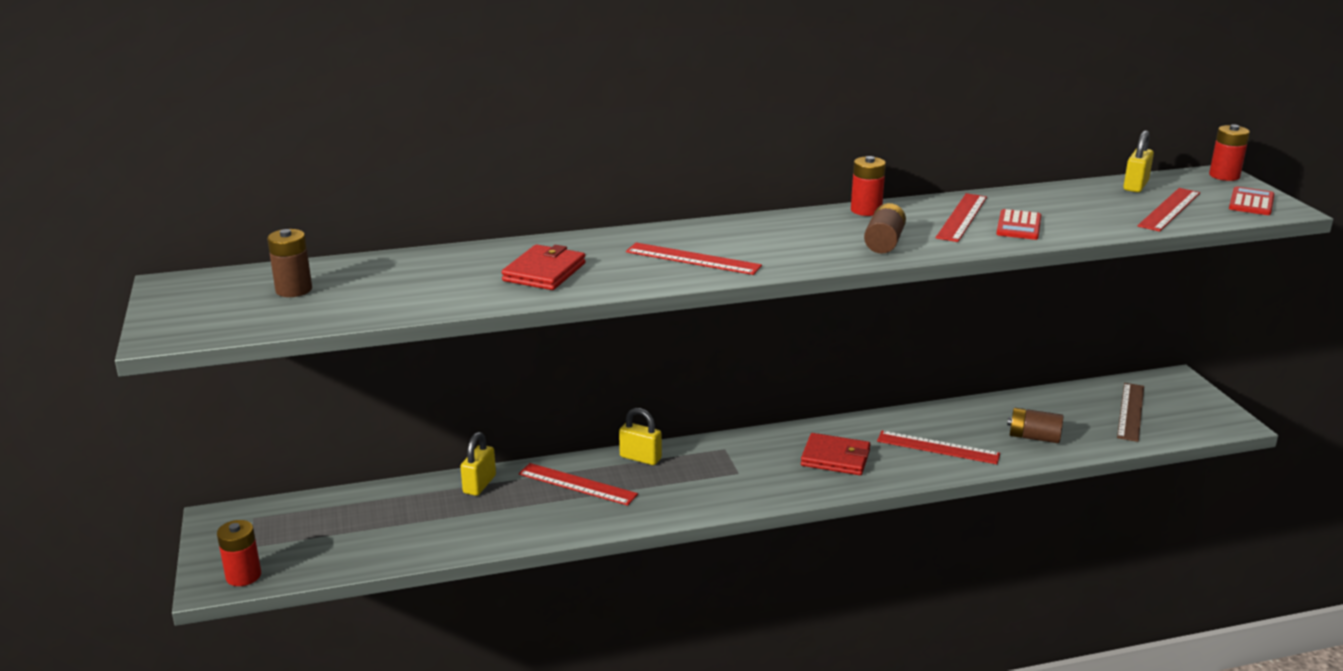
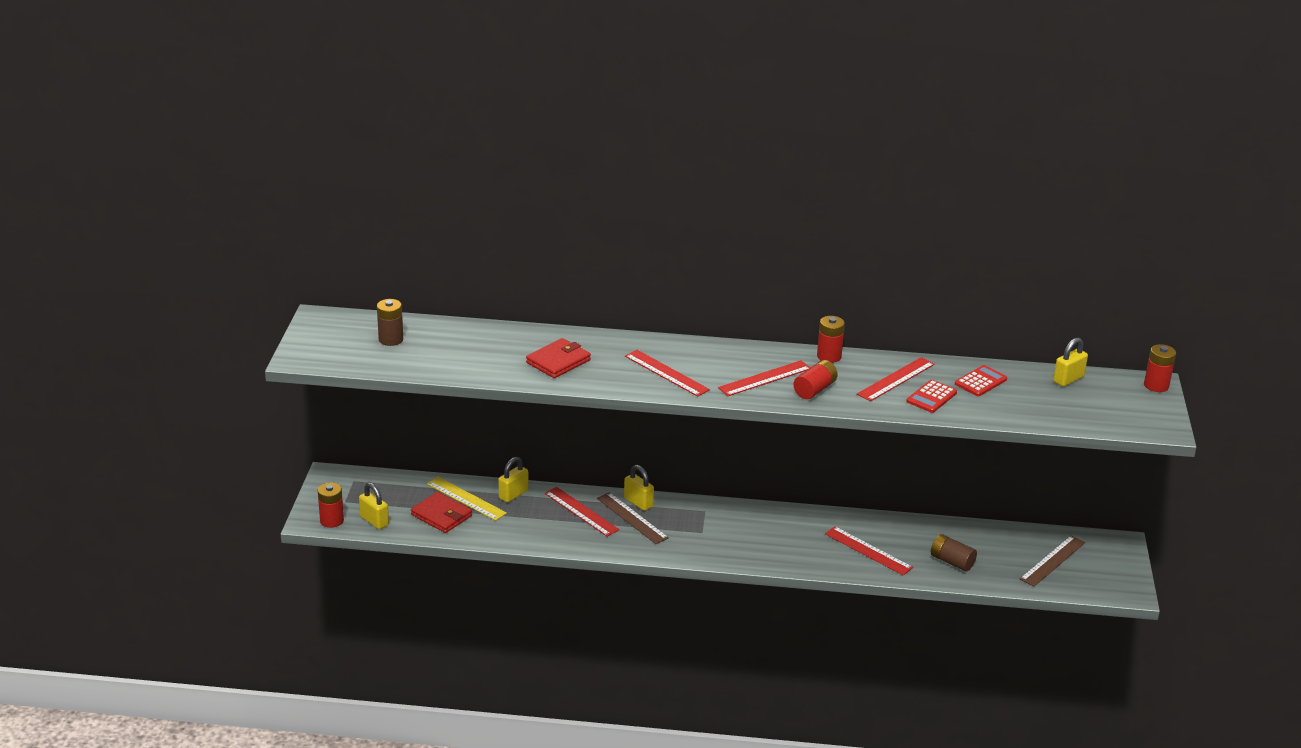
camera: 20 degrees right, 5 degrees up
red wallet [801,433,871,475] -> red wallet moved to [411,492,472,533]
brown battery [864,203,906,254] -> red battery [793,360,838,399]
red ruler [1138,188,1200,232] -> red ruler moved to [718,360,810,396]
red calculator [1229,186,1274,215] -> red calculator moved to [955,365,1007,396]
none -> yellow padlock [359,483,389,529]
none -> yellow ruler [427,477,507,521]
none -> brown ruler [597,492,669,544]

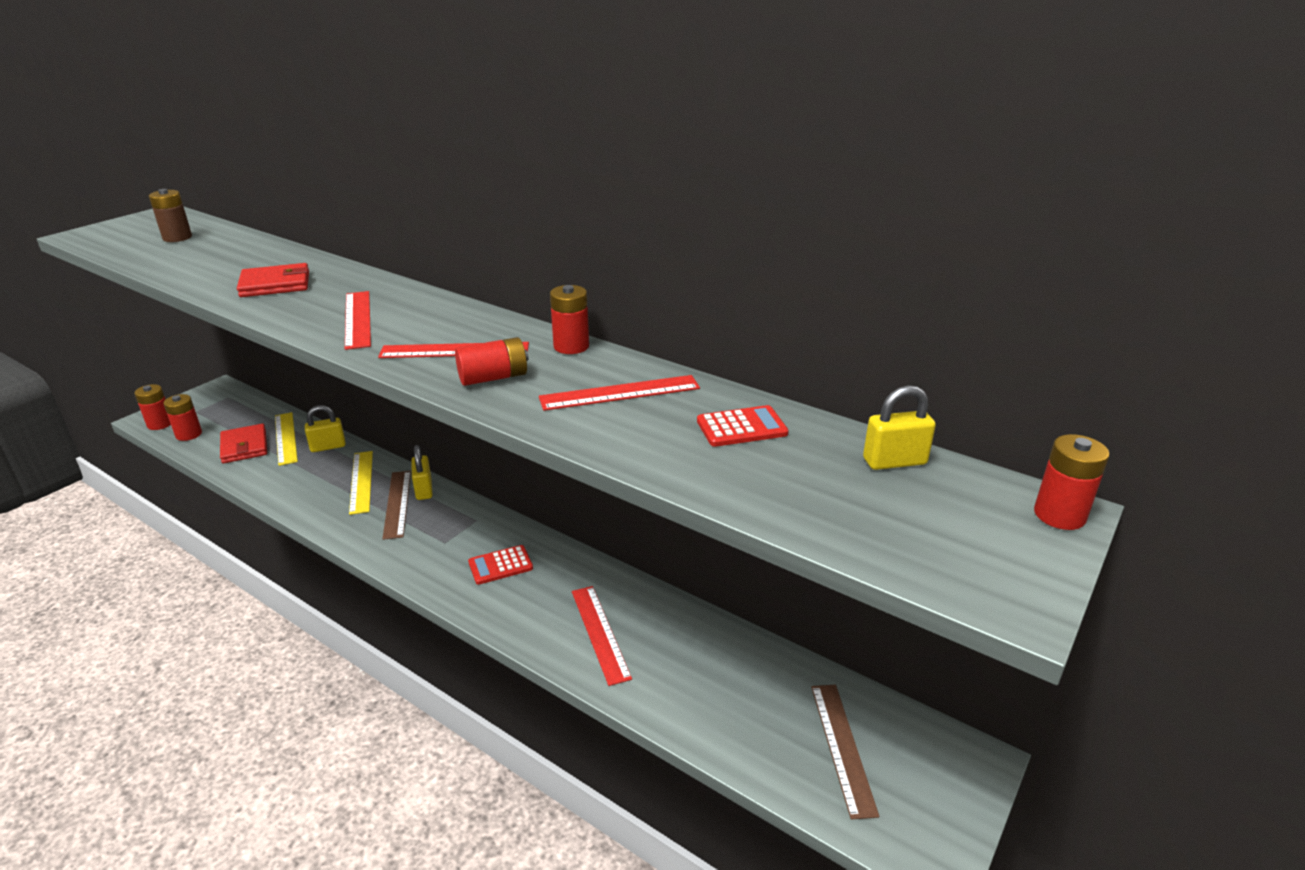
camera: 30 degrees right, 0 degrees up
yellow padlock [359,483,389,529] -> red battery [163,394,202,441]
red ruler [545,487,619,537] -> yellow ruler [349,451,373,515]
red calculator [906,380,957,413] -> red calculator moved to [468,545,533,585]
brown battery [931,534,977,571] -> none
brown ruler [1020,536,1085,586] -> brown ruler turned 75 degrees counterclockwise [811,685,879,820]

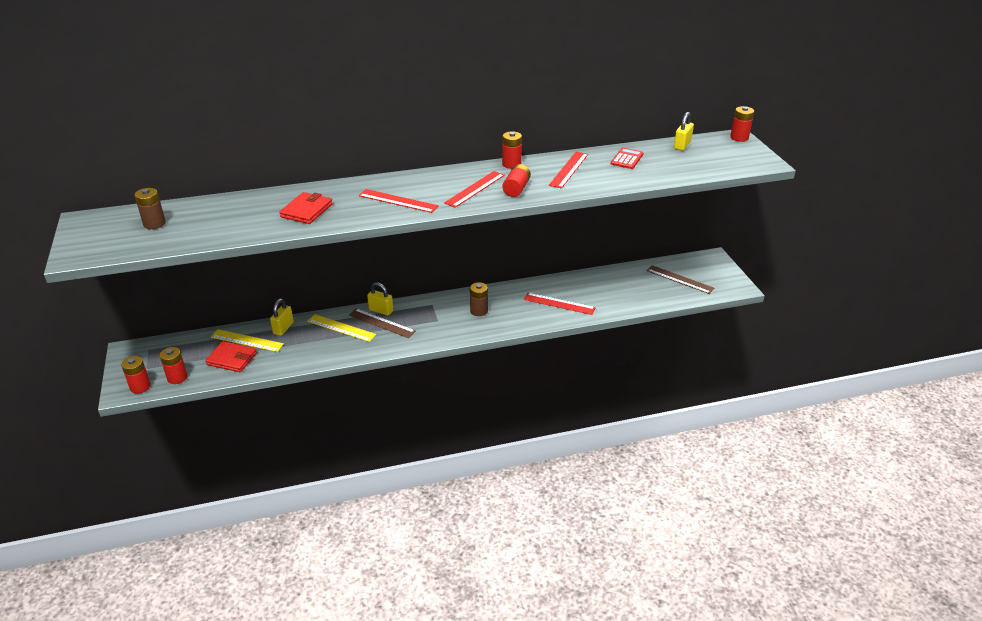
camera: 50 degrees left, 5 degrees up
red calculator [468,545,533,585] -> brown battery [470,282,488,316]

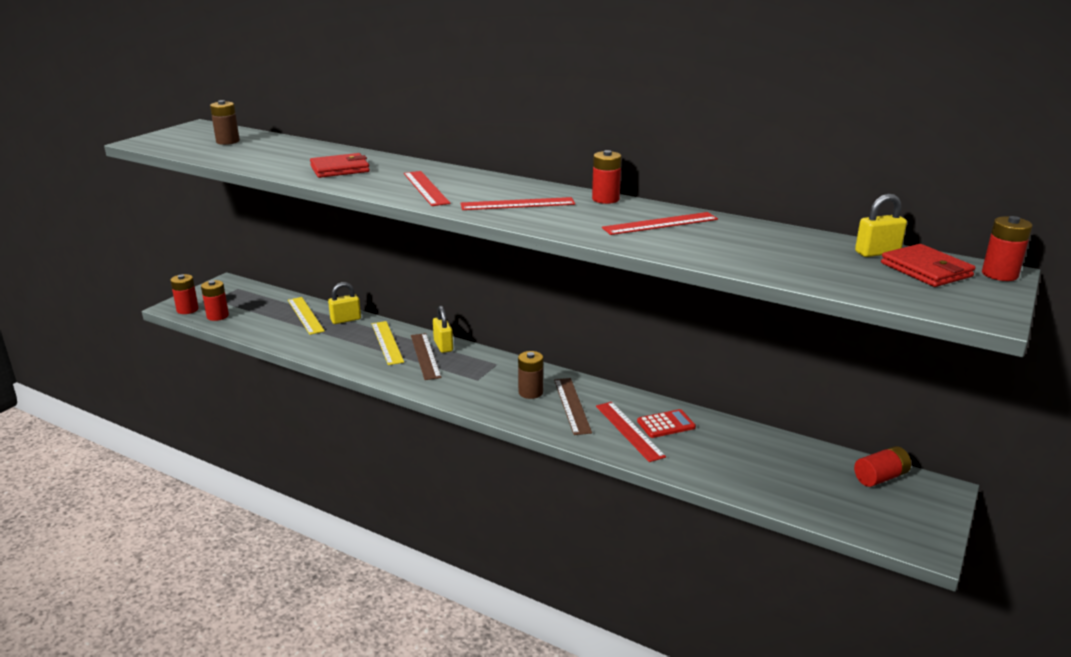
camera: 45 degrees right, 10 degrees down
red wallet [205,341,257,372] -> red wallet moved to [881,244,976,287]
red battery [502,164,531,197] -> red battery moved to [854,446,911,487]
red calculator [611,148,644,169] -> red calculator moved to [637,409,696,438]
brown ruler [647,265,714,294] -> brown ruler moved to [554,378,592,435]

